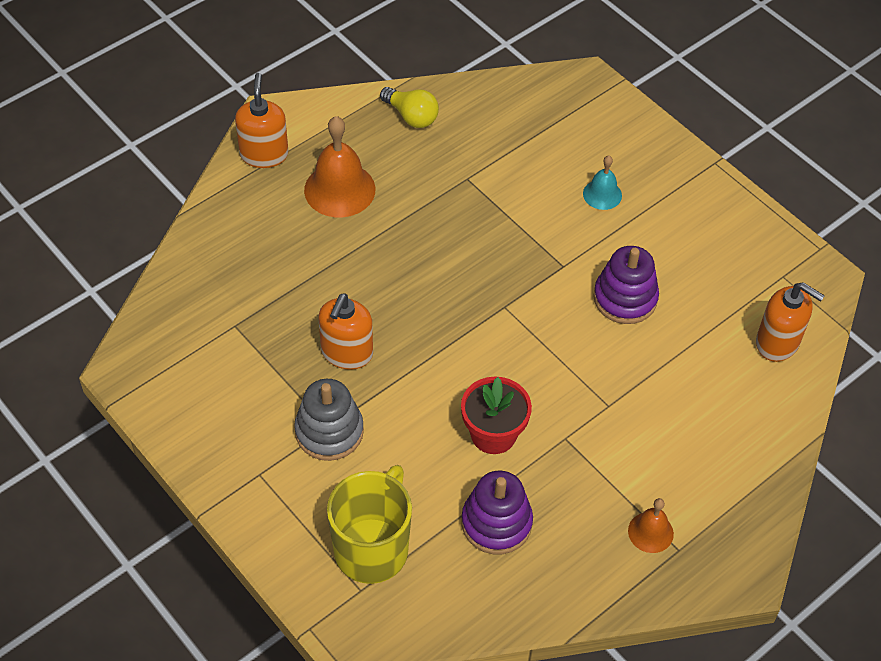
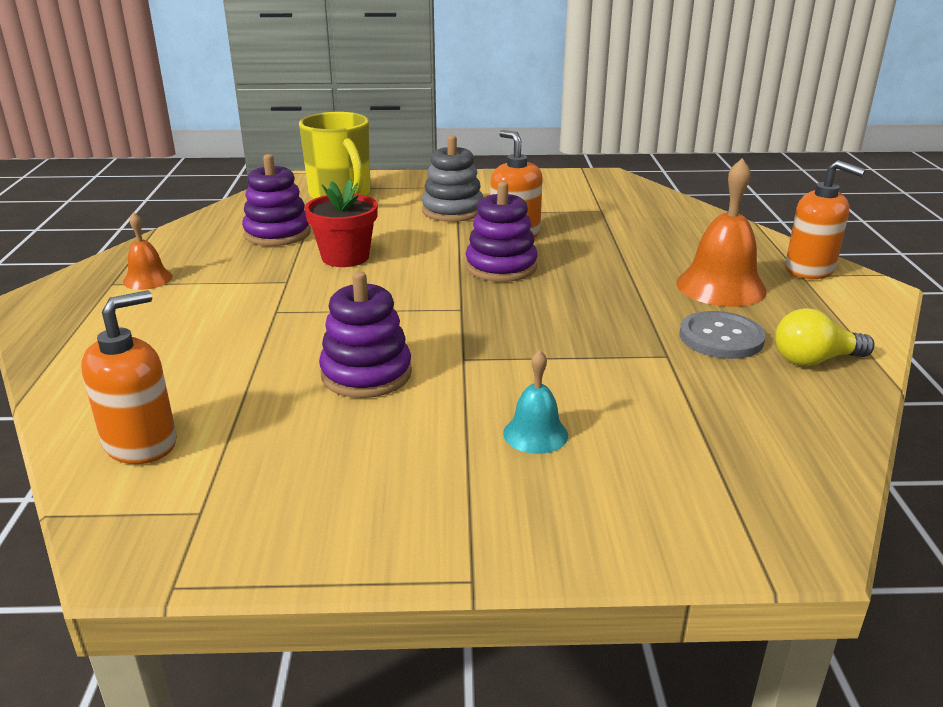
camera: 130 degrees right, 25 degrees down
orange soap dispenser [756,282,825,362] -> orange soap dispenser turned 150 degrees clockwise [81,290,177,464]
none -> purple stacking toy [466,182,538,282]
none -> grey button [679,311,766,359]

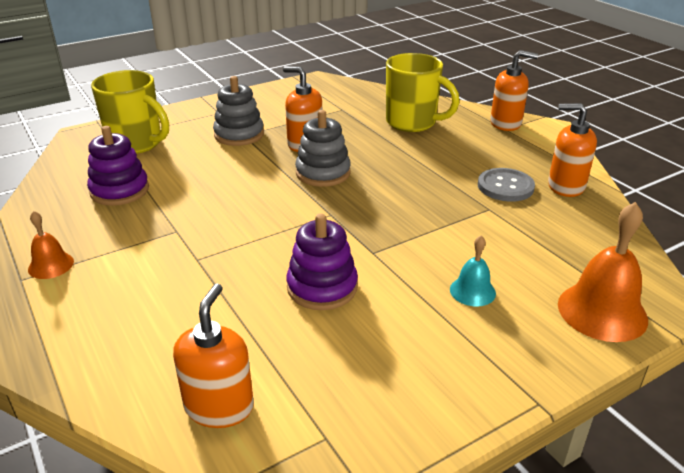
camera: 30 degrees left, 5 degrees up
red flower pot [305,179,378,267] -> none
purple stacking toy [466,182,538,282] -> grey stacking toy [295,110,351,187]
orange bell [677,158,767,307] -> orange bell moved to [558,202,648,342]
yellow light bulb [775,308,874,366] -> orange soap dispenser [548,103,597,197]
none -> yellow mug [386,53,460,132]

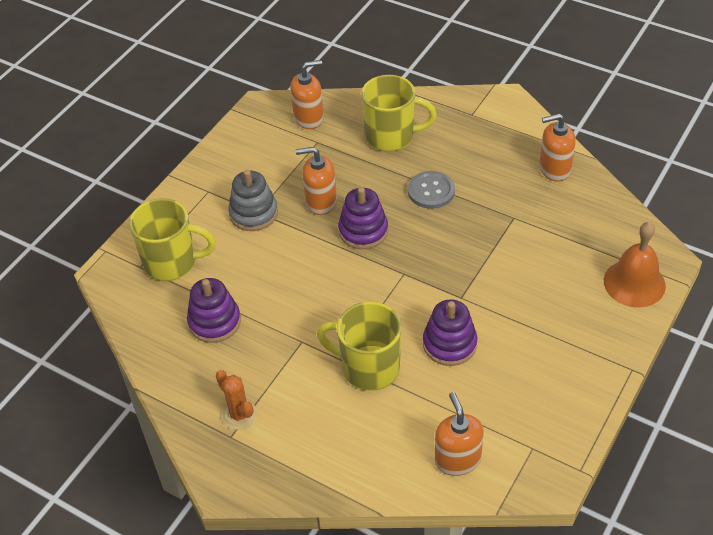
camera: 25 degrees left, 15 degrees up
orange bell [28,211,74,279] -> orange cactus [216,370,257,430]
grey stacking toy [295,110,351,187] -> purple stacking toy [338,187,388,249]
turquoise bell [450,236,496,307] -> none
grey button [478,168,535,202] -> grey button moved to [408,171,455,209]
orange soap dispenser [490,50,538,131] -> orange soap dispenser moved to [290,60,324,129]
none -> yellow mug [317,302,402,391]

